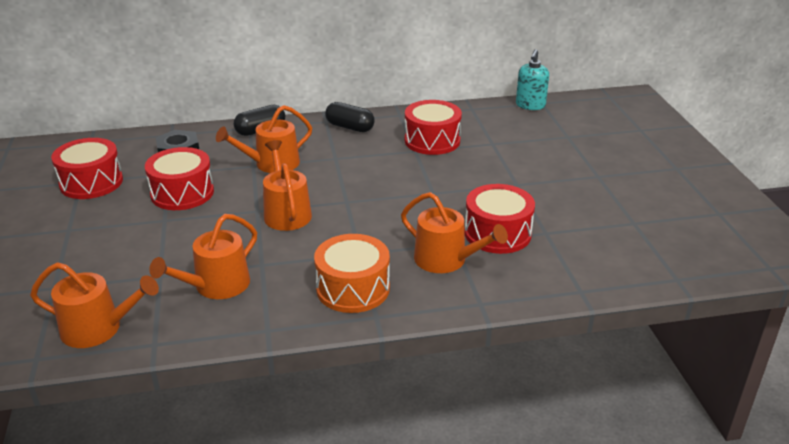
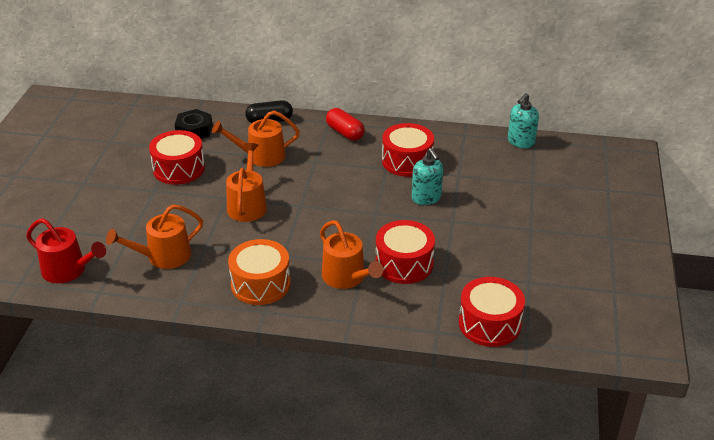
camera: 20 degrees right, 5 degrees up
orange watering can [30,262,159,348] -> red watering can [26,218,106,283]
red drum [51,138,123,199] -> red drum moved to [459,277,525,347]
black capsule [325,102,375,132] -> red capsule [326,108,365,141]
none -> turquoise soap dispenser [412,148,443,205]

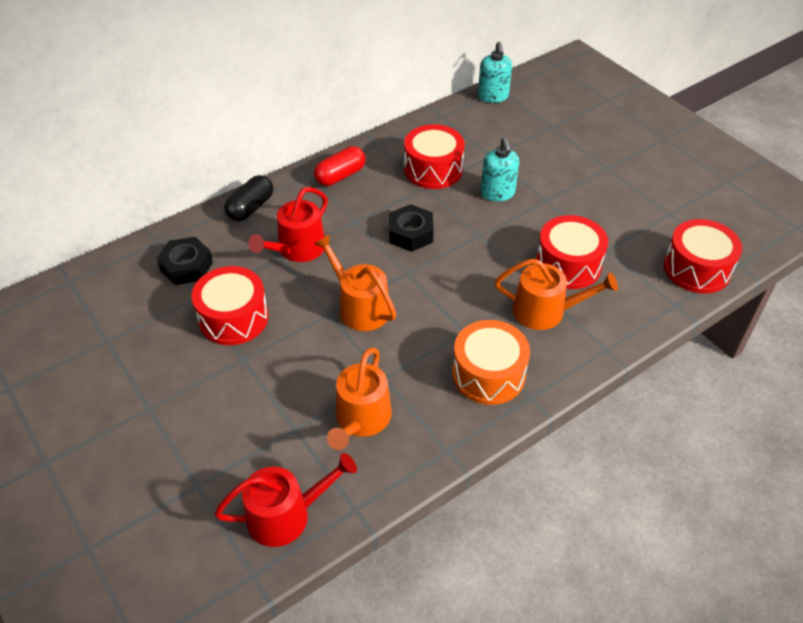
camera: 45 degrees left, 10 degrees up
orange watering can [212,111,300,167] -> red watering can [248,187,328,262]
red capsule [326,108,365,141] -> red capsule turned 45 degrees counterclockwise [314,146,366,186]
turquoise soap dispenser [412,148,443,205] -> turquoise soap dispenser turned 60 degrees clockwise [480,138,519,202]
none -> black nut [389,204,434,252]

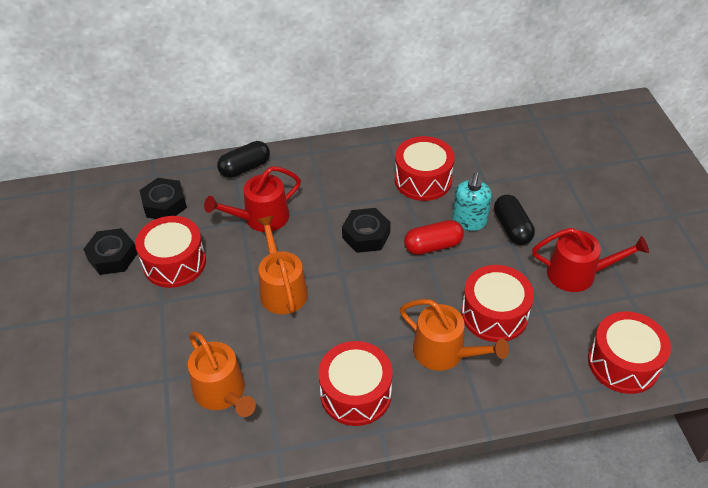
camera: 25 degrees right, 0 degrees up
red watering can [214,453,357,547] -> red watering can moved to [532,228,649,292]
red capsule [314,146,366,186] -> red capsule moved to [404,220,464,255]
orange watering can [327,348,392,450] -> orange watering can turned 75 degrees counterclockwise [188,331,256,417]
orange drum [452,320,530,405] -> red drum [318,341,393,426]
turquoise soap dispenser [478,42,512,103] -> none
none -> black nut [83,228,138,275]
none -> black capsule [494,195,535,245]

